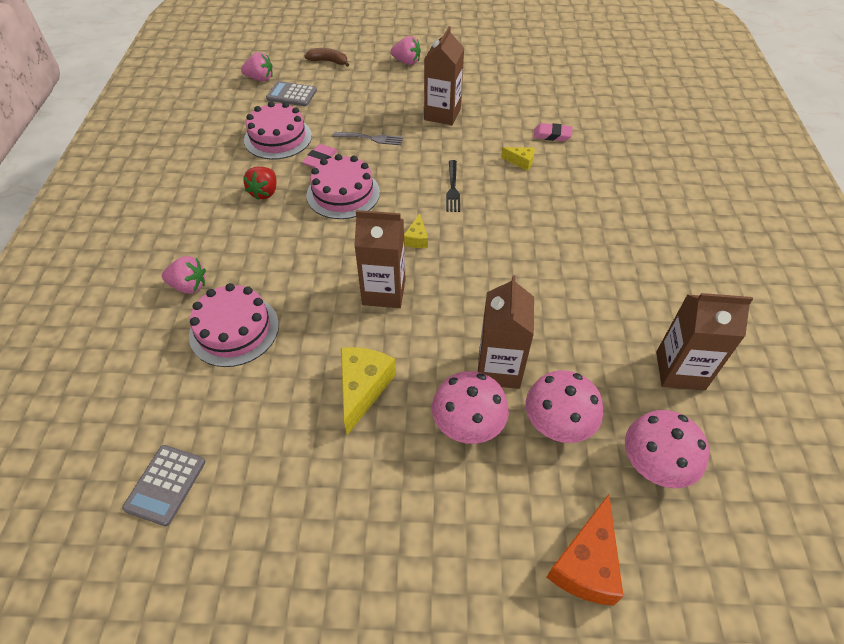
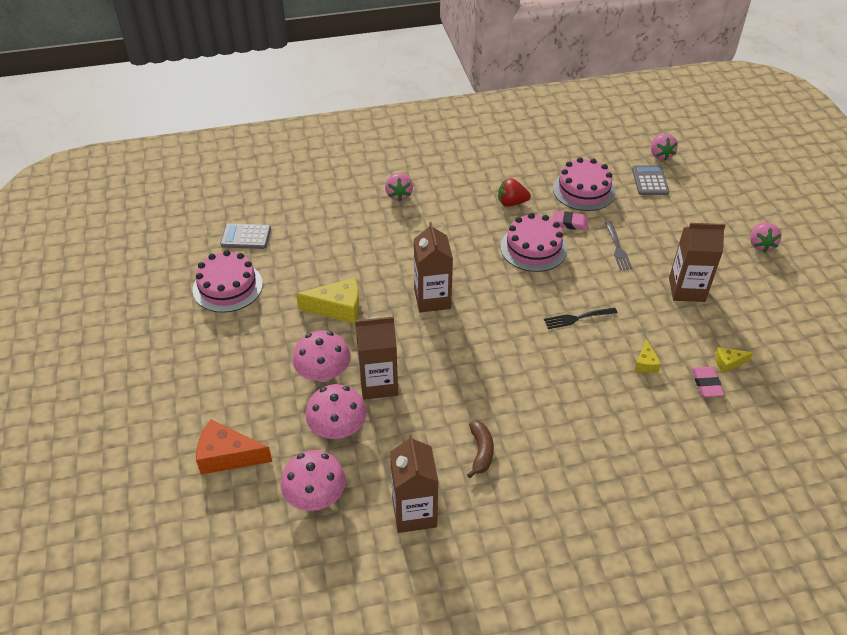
camera: 75 degrees right, 5 degrees down
pink cake [189,283,279,367] -> pink cake moved to [193,250,263,313]
brown banana [305,48,349,67] -> brown banana moved to [467,421,494,478]
yellow cheese [404,214,428,248] -> yellow cheese moved to [715,347,753,373]

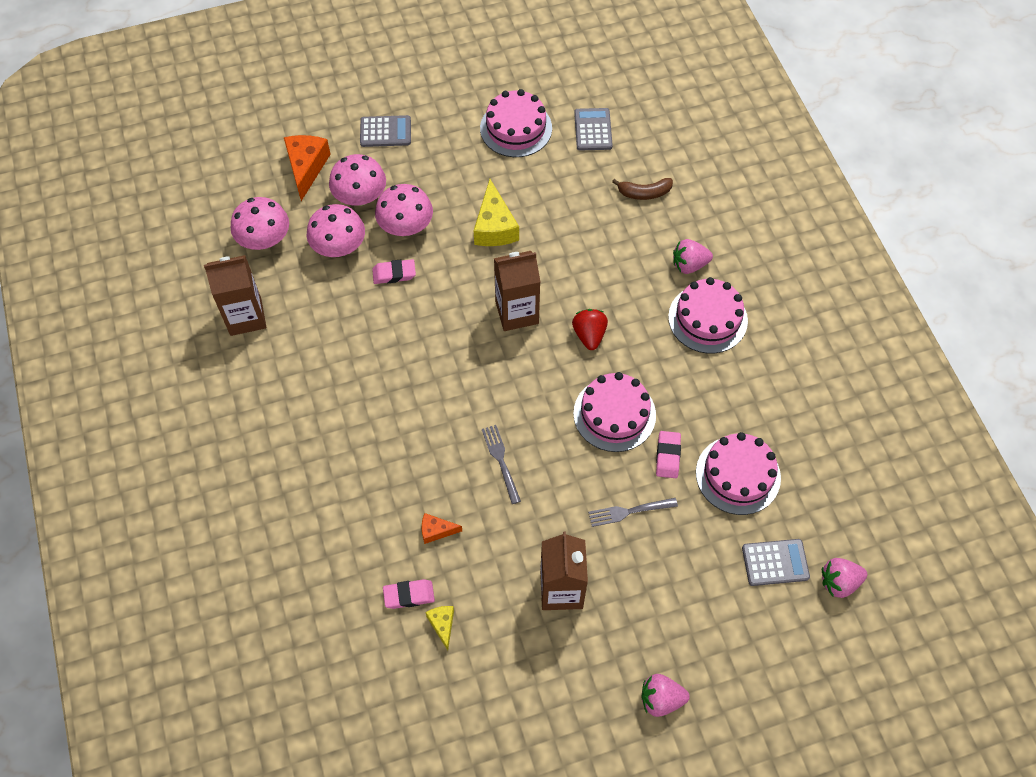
camera: 85 degrees right, 15 degrees up
brown carton [355,316,398,400] -> pink eraser [372,259,416,284]
brown banana [467,421,494,478] -> brown banana moved to [612,178,673,200]
red strawberry [498,178,531,206] -> red strawberry moved to [572,309,608,350]
black fork [544,307,617,329] -> grey fork [482,425,521,504]
yellow cheese [634,339,661,373] -> orange cheese [422,513,462,544]
none -> pink mushroom [329,154,386,206]
none -> grey calculator [360,115,411,147]
none -> pink cake [668,277,748,353]

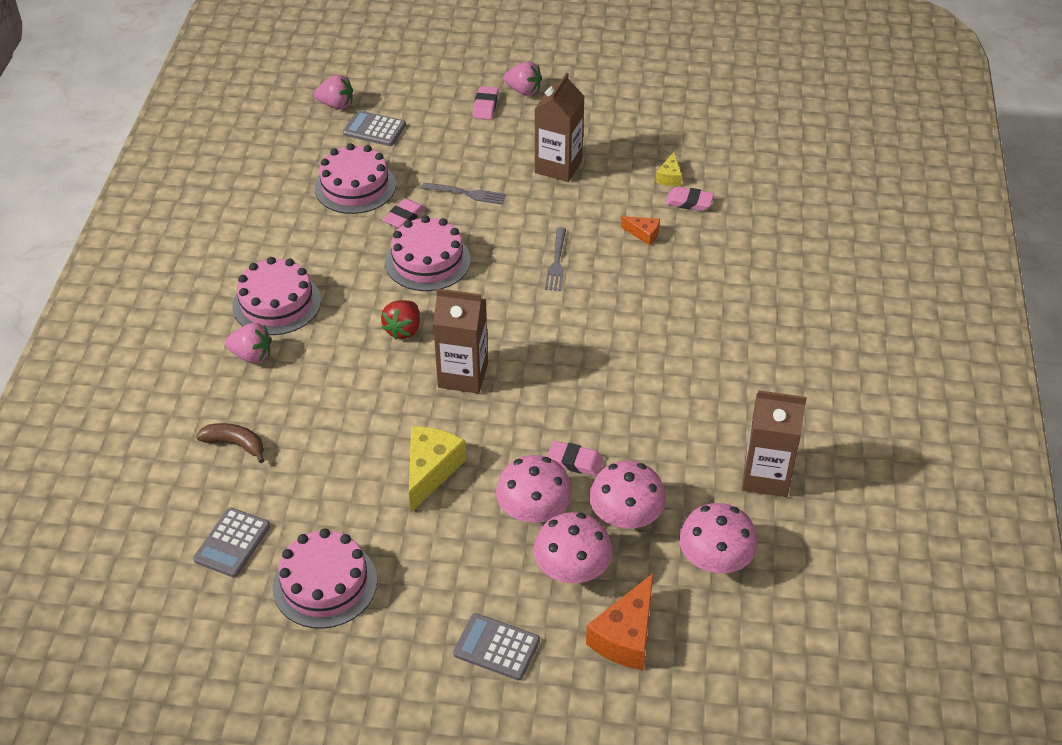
camera: 155 degrees left, 15 degrees down
none -> pink eraser [472,86,499,120]

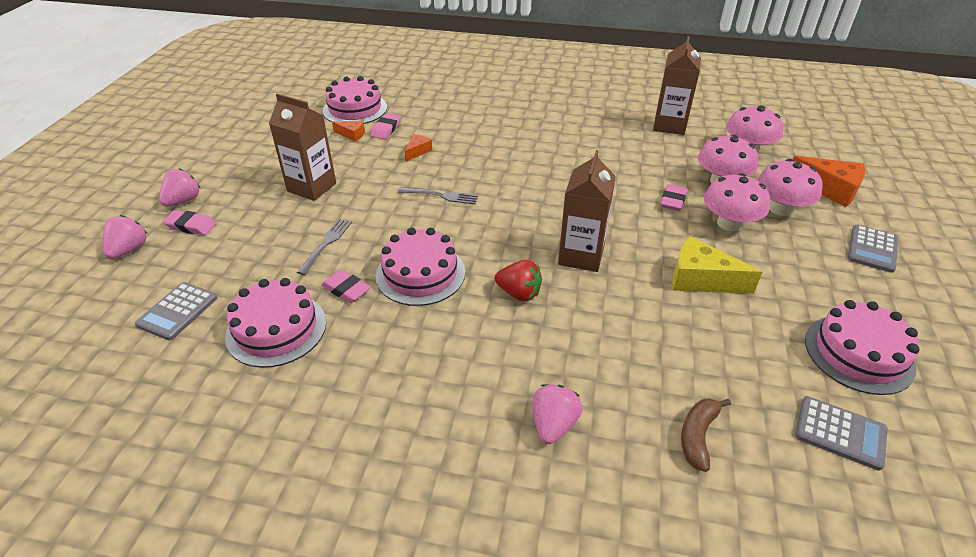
camera: 85 degrees left, 5 degrees down
pink cake [232,257,321,335] -> pink cake moved to [323,76,387,124]
pink strawberry [314,75,353,110] -> pink strawberry moved to [103,215,147,259]
yellow cheese [656,152,682,186] -> orange cheese [332,121,365,142]

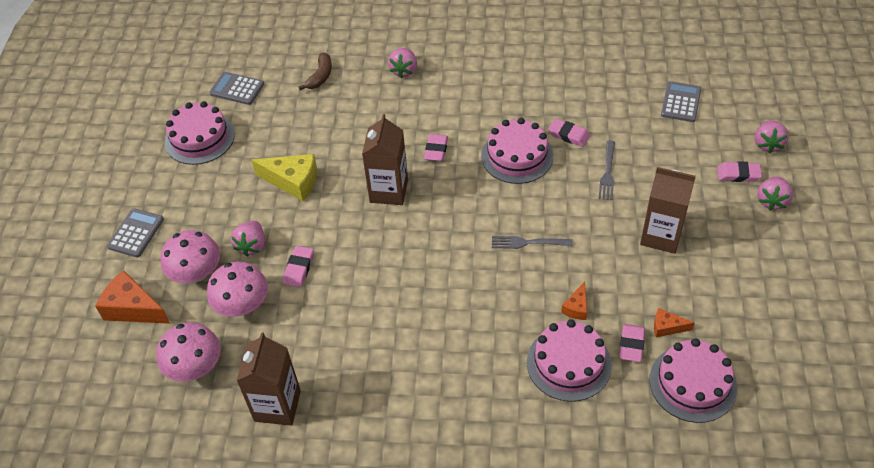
camera: 175 degrees right, 10 degrees up
pink cake [225,278,326,368] -> pink cake moved to [527,319,612,402]
red strawberry [495,260,542,302] -> pink eraser [424,134,448,161]
pink mushroom [704,173,770,231] -> pink strawberry [231,221,265,257]

